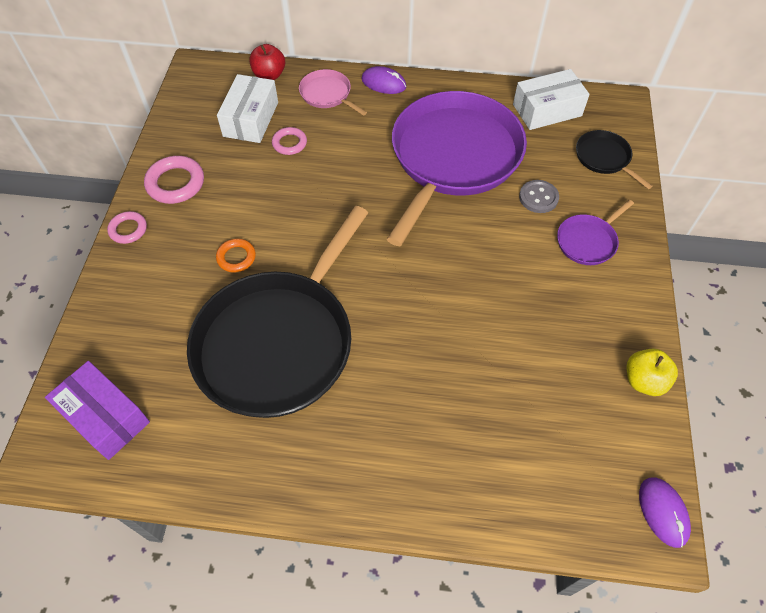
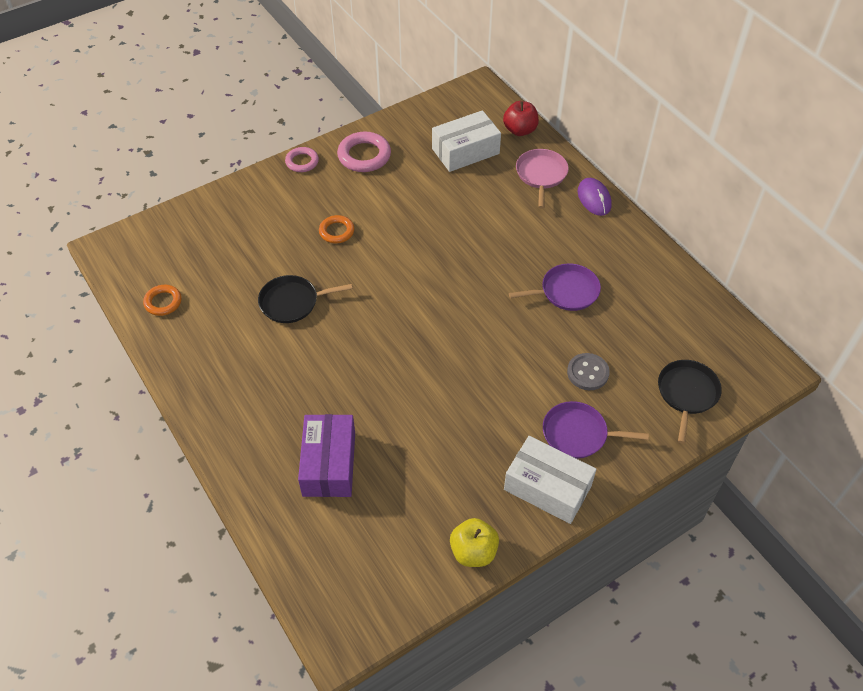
camera: 50 degrees right, 5 degrees down
purple box [45,361,150,460] -> purple box moved to [298,414,355,497]
black pan [187,206,368,418] -> black pan [258,275,352,323], size x0.42
pink ring [272,127,307,155] -> none
purple pan [387,91,527,246] -> purple pan [509,264,601,311], size x0.42
white box [513,69,590,130] -> white box moved to [504,436,596,524]
purple mouse [639,477,691,548] -> none
none -> orange ring [143,285,182,316]

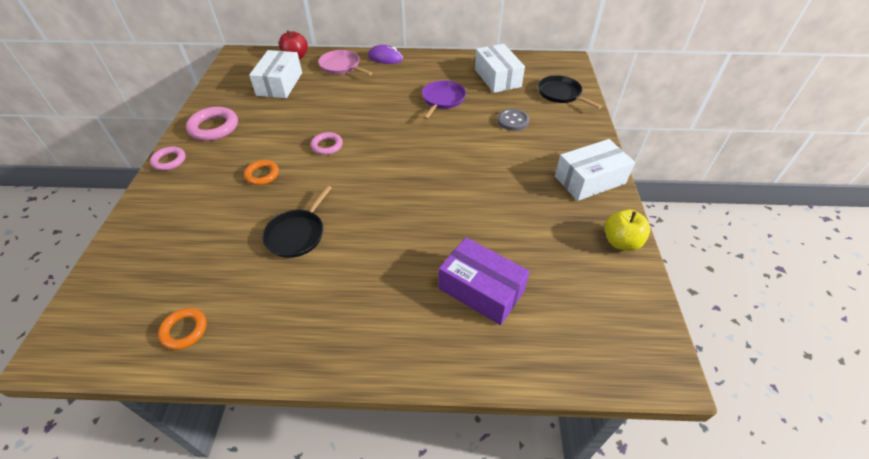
camera: 55 degrees left, 5 degrees down
purple pan [543,401,649,459] -> none
none -> pink ring [310,132,343,155]
none -> white box [475,44,525,93]

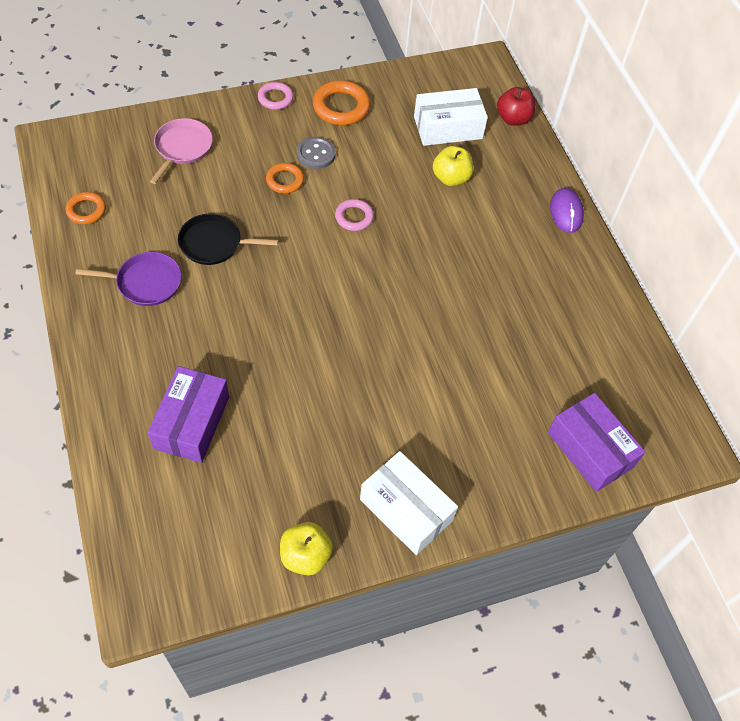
camera: 65 degrees right, 10 degrees up
pink ring [186,107,238,141] -> orange ring [313,81,370,125]
pink pan [318,50,372,75] -> pink pan moved to [150,118,213,184]
purple pan [422,80,466,119] -> purple pan moved to [75,252,182,306]
white box [475,44,525,93] -> none
grey button [498,109,530,131] -> grey button moved to [297,137,336,169]
black pan [538,75,602,109] -> purple box [548,393,646,492]
none -> yellow apple [433,146,473,186]

